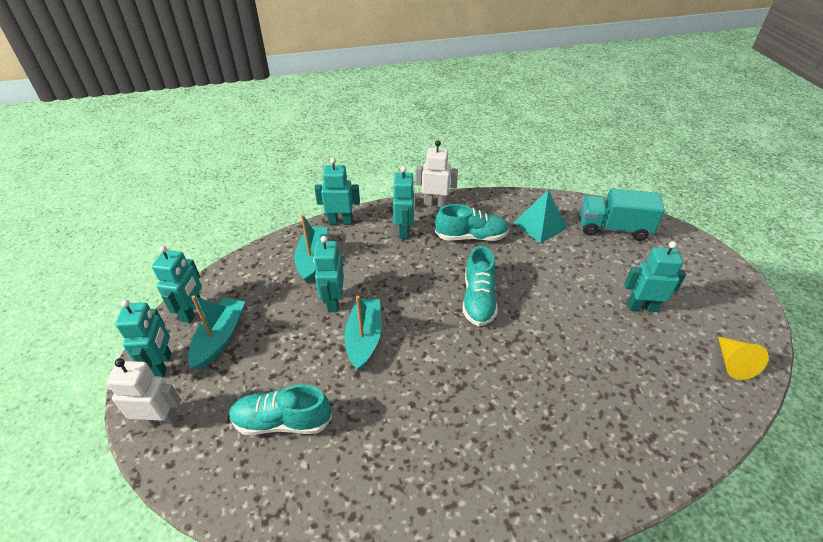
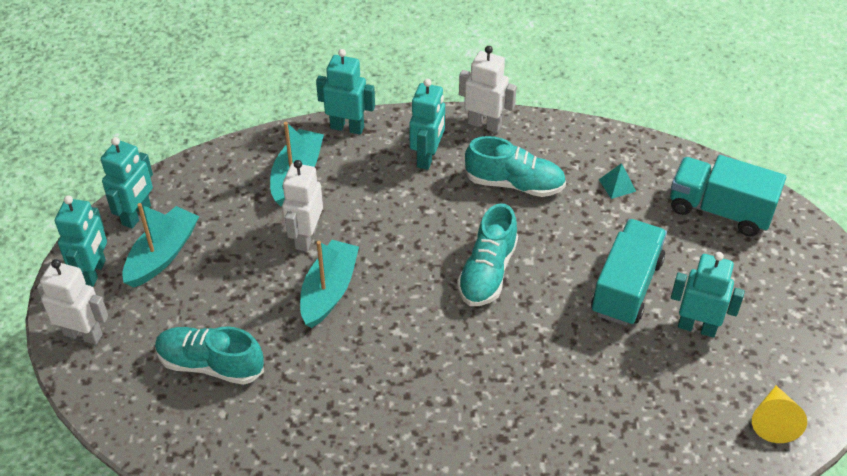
camera: 15 degrees right, 5 degrees up
turquoise robot [313,236,344,312] -> white robot [282,160,323,252]
turquoise pyramid [513,190,567,243] -> turquoise pyramid [599,163,636,199], size x0.52
none -> turquoise truck [591,219,667,326]

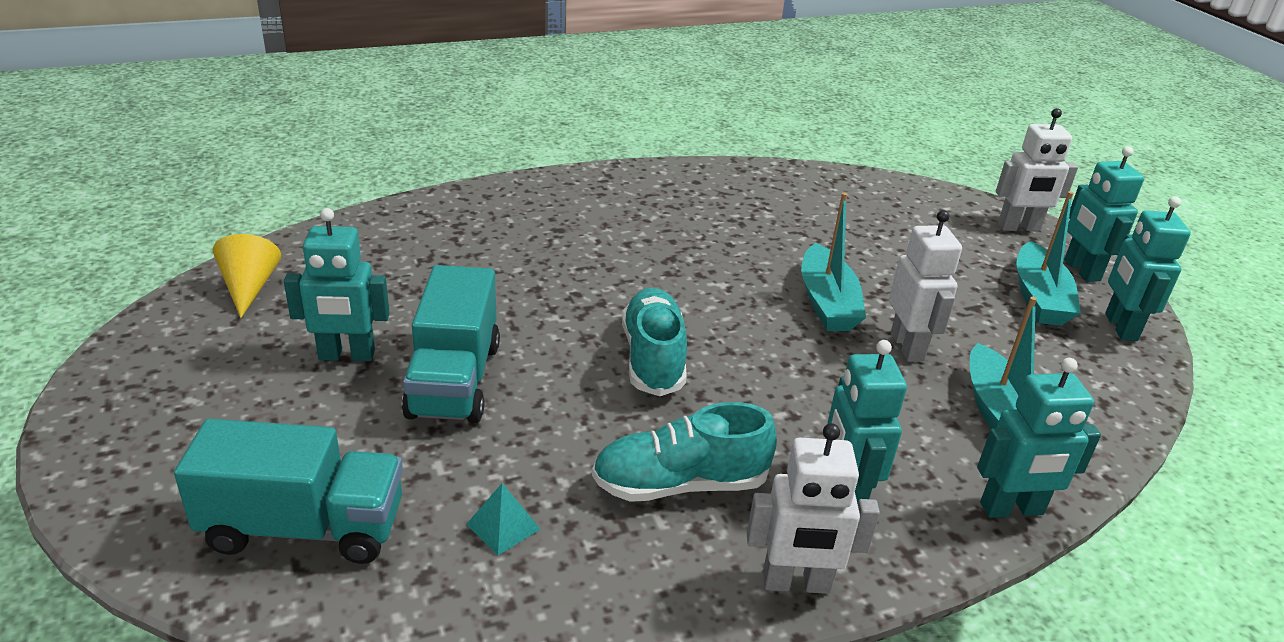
camera: 155 degrees right, 15 degrees down
turquoise shoe [155,327,264,385] -> none

